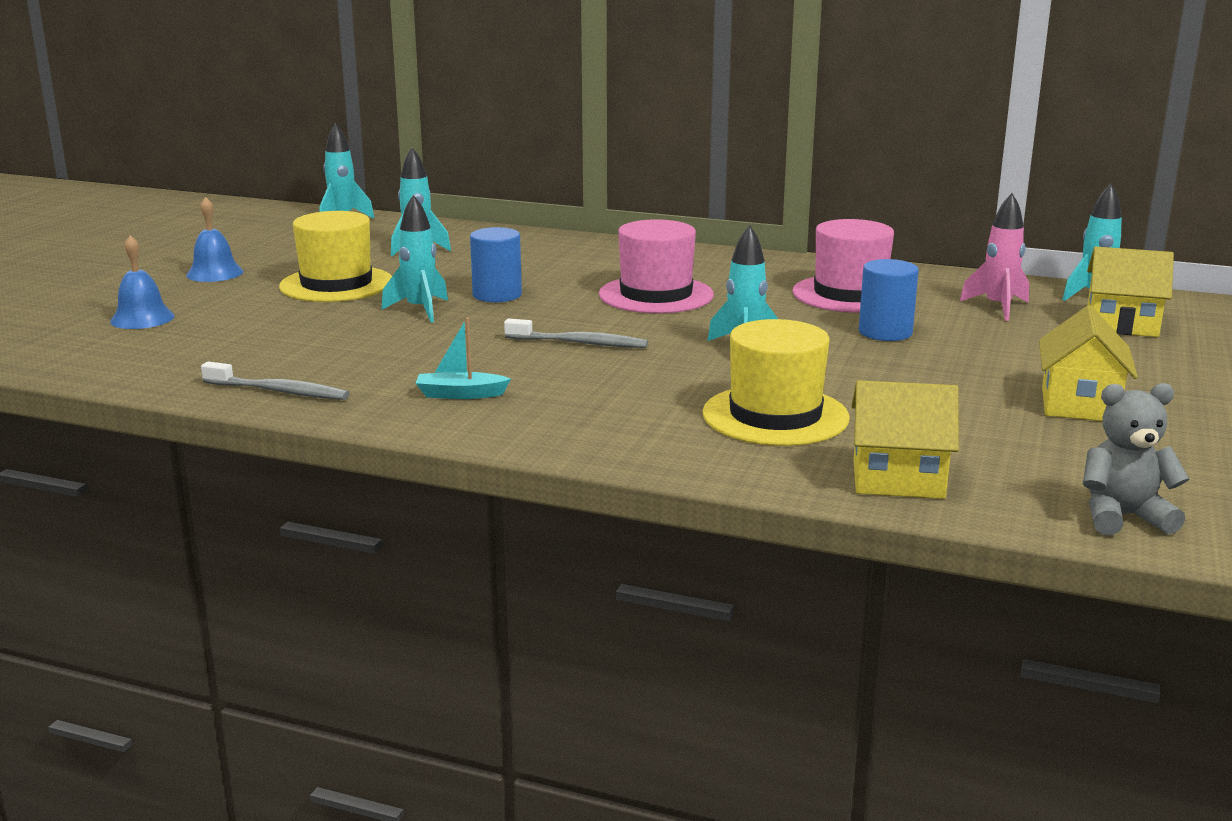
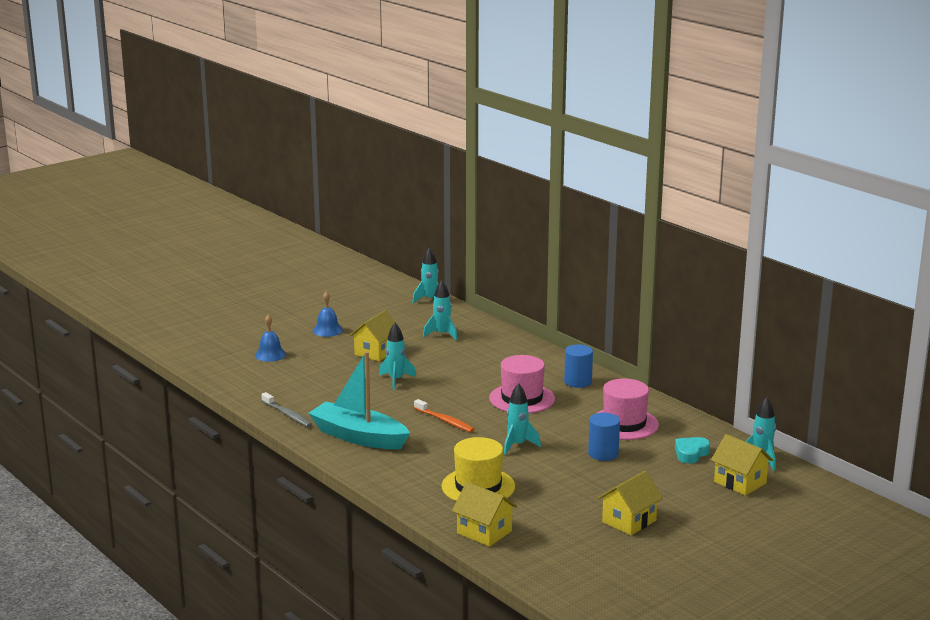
camera: 30 degrees right, 0 degrees up
yellow hat [279,211,392,302] -> yellow house [350,310,401,361]
turquoise boat [416,318,511,399] -> turquoise boat [308,351,410,449], size x2.41
blue cylinder [470,227,522,302] -> blue cylinder moved to [564,344,593,388]
grey toothbrush [504,318,648,348] -> orange toothbrush [414,399,474,432]
pink rocket [960,193,1029,321] -> turquoise heart [675,437,710,464]
grey teddy bear [1083,383,1189,536] -> none

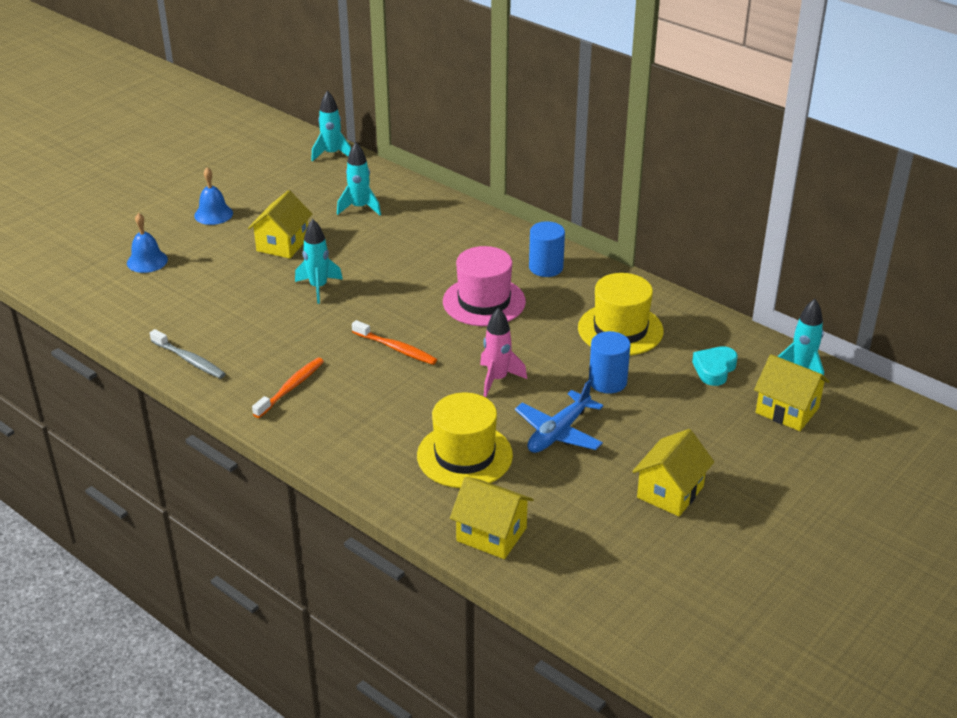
camera: 10 degrees left, 15 degrees up
turquoise boat [308,351,410,449] -> orange toothbrush [252,358,324,418]
turquoise rocket [504,383,541,455] -> pink rocket [480,308,527,397]
pink hat [597,378,659,440] -> yellow hat [578,273,664,355]
none -> blue plane [515,380,603,453]

